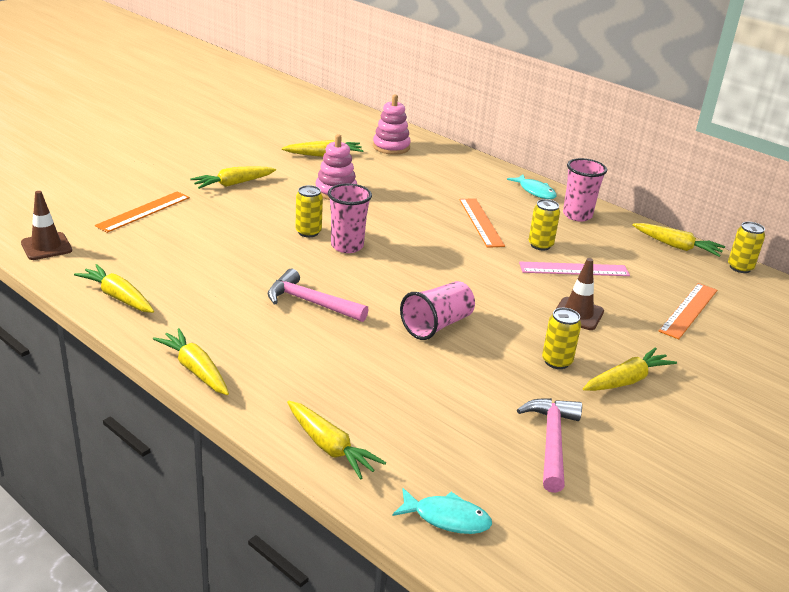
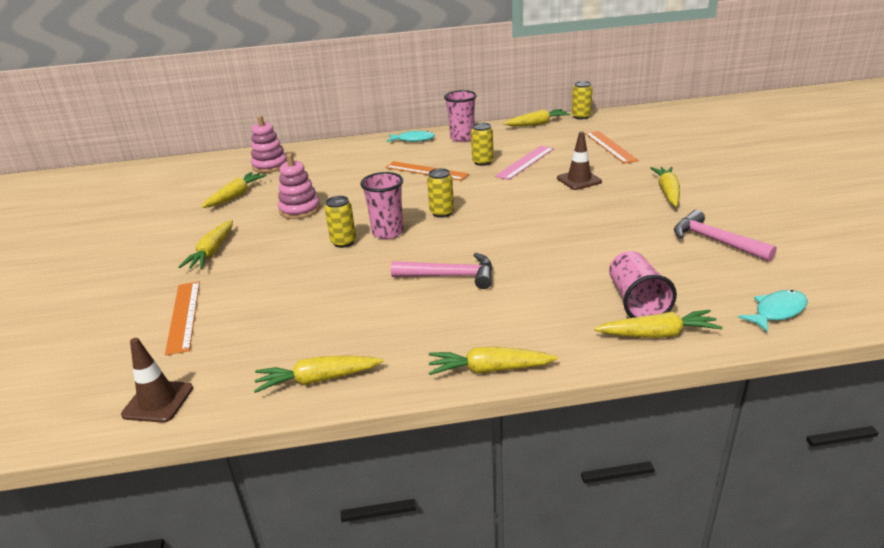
camera: 45 degrees left, 0 degrees up
pink hammer [268,269,369,322] -> pink hammer turned 150 degrees counterclockwise [391,253,493,289]
pink cup [400,281,475,340] -> pink cup moved to [609,251,677,318]
yellow can [542,308,581,369] -> yellow can moved to [427,168,454,218]

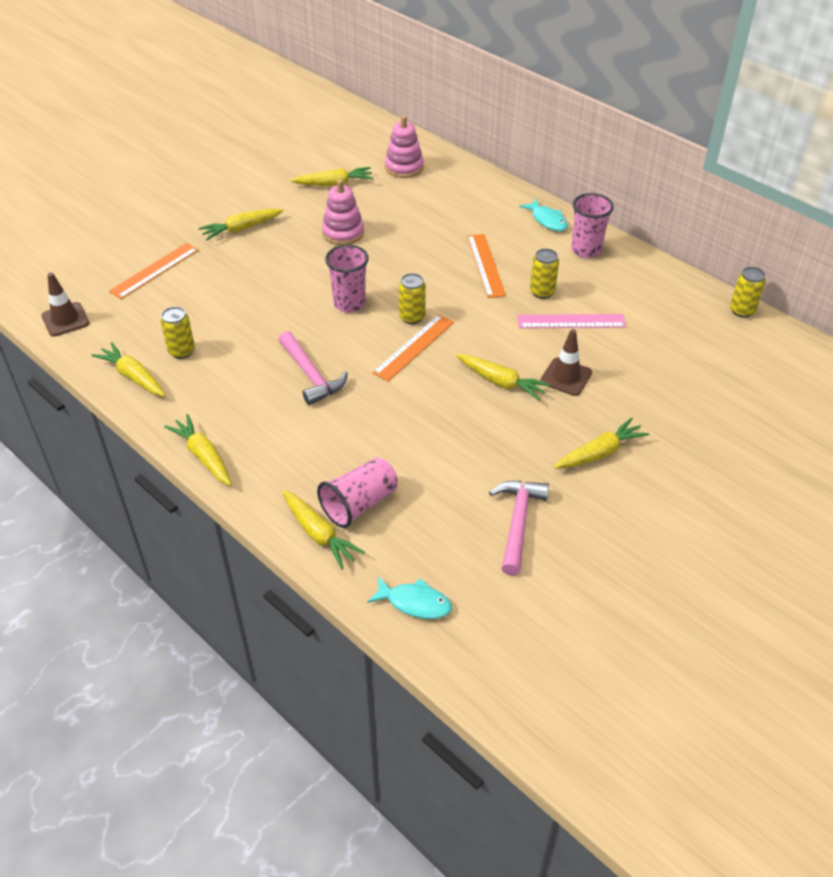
camera: 50 degrees right, 15 degrees up
yellow can [325,196,356,248] -> yellow can moved to [160,307,195,359]
yellow carrot [504,109,570,126] -> yellow carrot moved to [456,354,551,401]
orange ruler [585,131,639,164] -> orange ruler moved to [372,314,454,382]

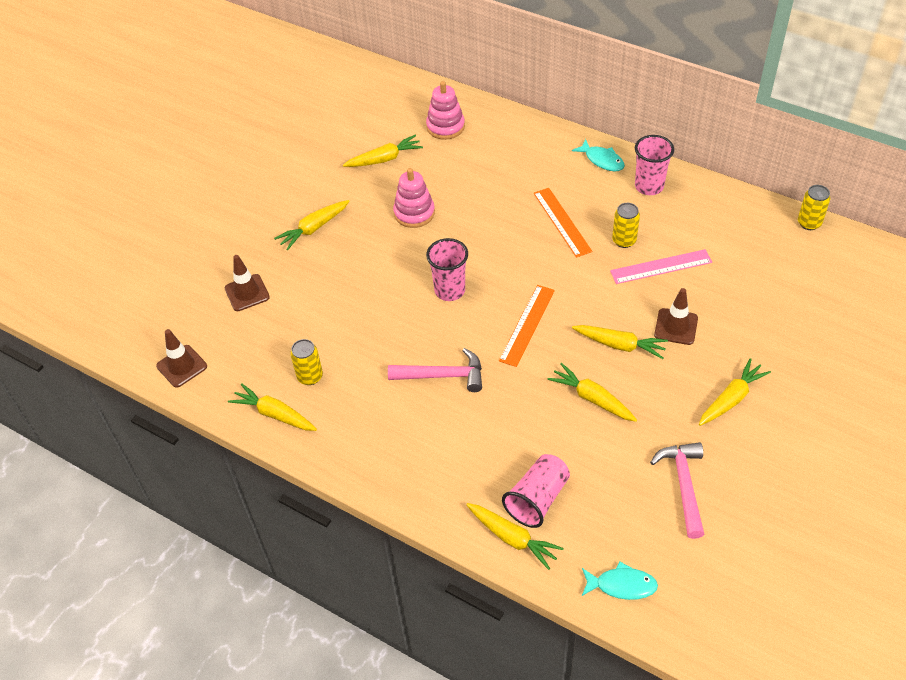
camera: 10 degrees left, 5 degrees up
orange ruler [109,243,199,299] -> brown traffic cone [225,255,270,311]
yellow carrot [164,414,231,486] -> yellow carrot moved to [547,363,637,422]
pink hammer [279,331,348,405] -> pink hammer turned 45 degrees counterclockwise [388,348,482,392]
yellow can [399,273,426,324] -> none

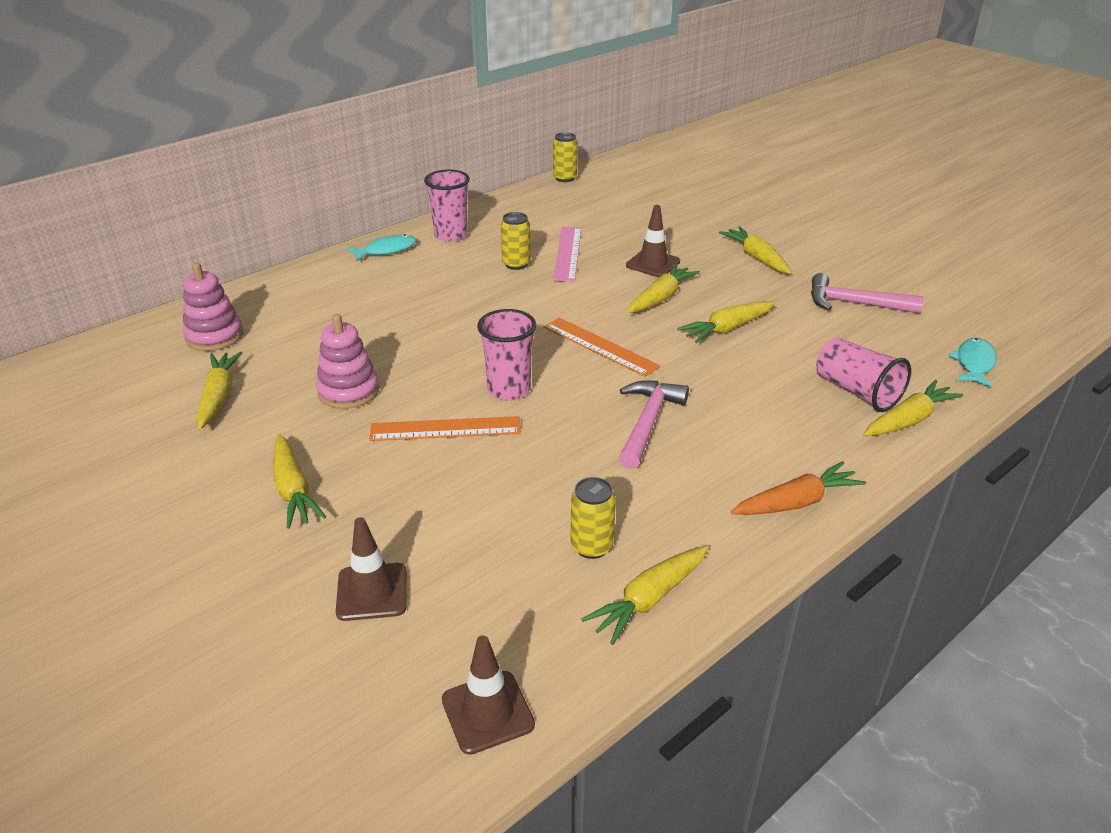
camera: 75 degrees left, 15 degrees down
orange ruler [534,188,592,258] -> orange ruler moved to [369,416,521,441]
none -> orange carrot [731,461,866,515]

